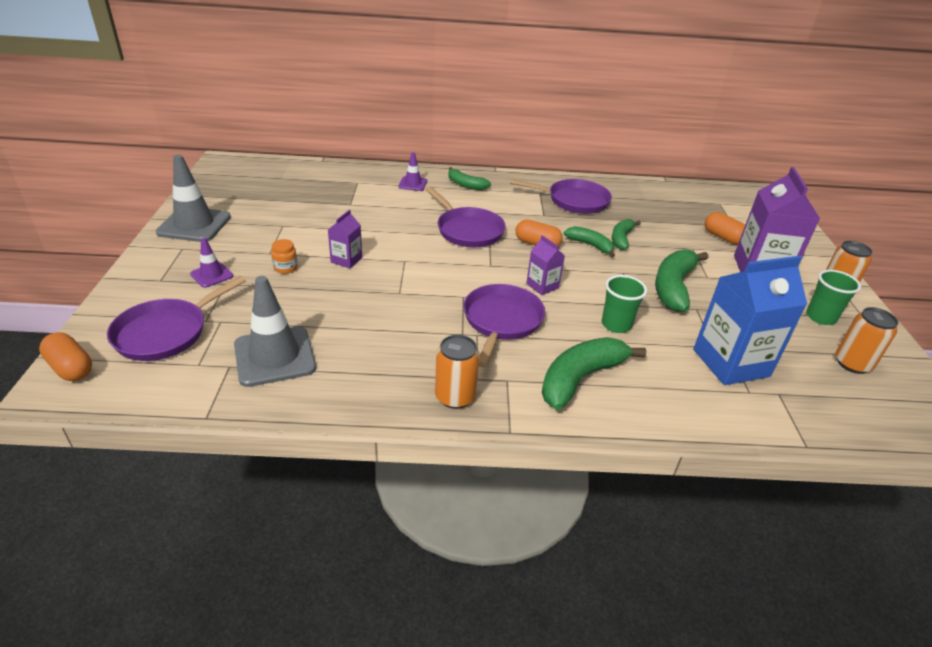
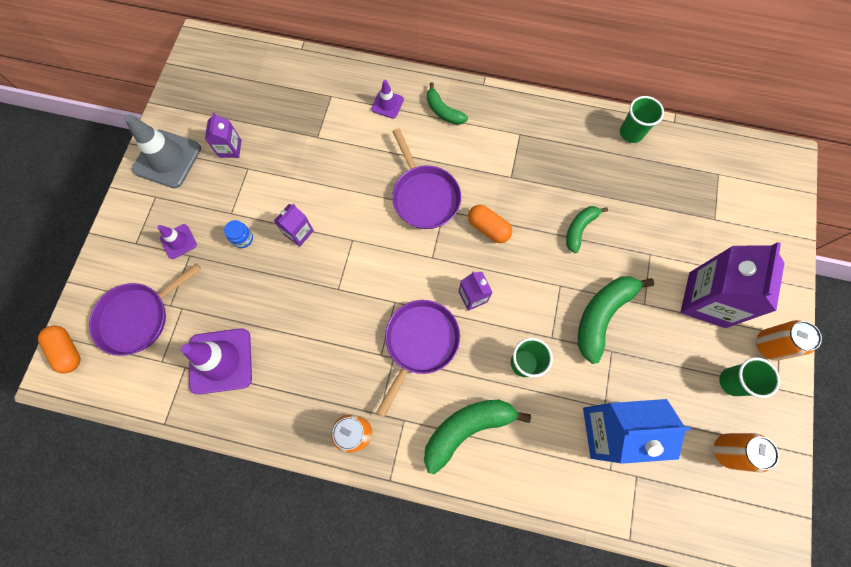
camera: 15 degrees right, 35 degrees up
grey traffic cone [234,276,316,387] -> purple traffic cone [181,328,252,395]
orange jar [271,239,298,274] -> blue jar [224,220,253,248]
purple pan [510,179,612,214] -> none
green banana [564,226,615,257] -> none
orange capsule [705,212,745,245] -> none
none -> purple carton [205,112,241,158]
none -> green cup [620,96,664,143]

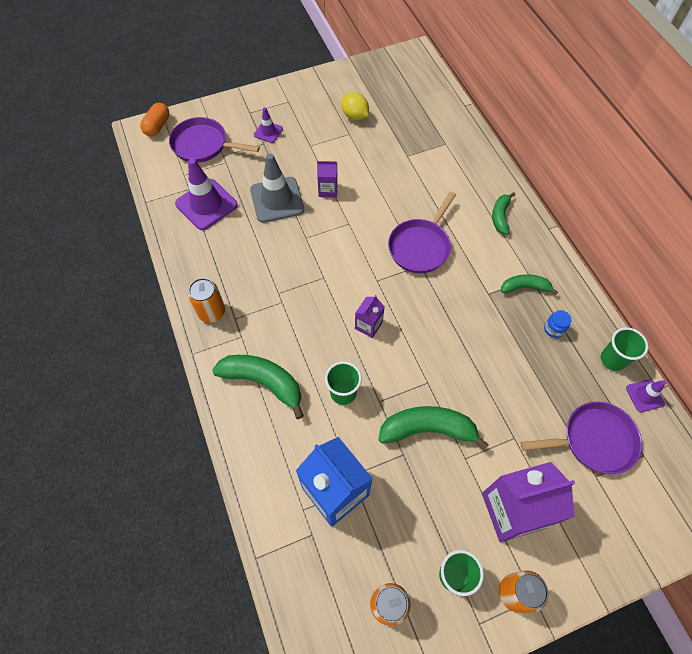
camera: 55 degrees right, 10 degrees down
grey traffic cone [124,114,201,188] -> grey traffic cone moved to [250,153,304,223]
purple carton [205,112,241,158] -> yellow lemon [341,92,369,120]
blue jar [224,220,253,248] -> blue jar moved to [544,310,572,338]
purple traffic cone [371,80,404,118] -> purple traffic cone moved to [626,379,666,412]
purple pan [376,300,460,417] -> purple pan moved to [521,402,642,474]
orange capsule [468,205,512,243] -> none
green banana [566,206,608,253] -> green banana moved to [501,274,558,295]

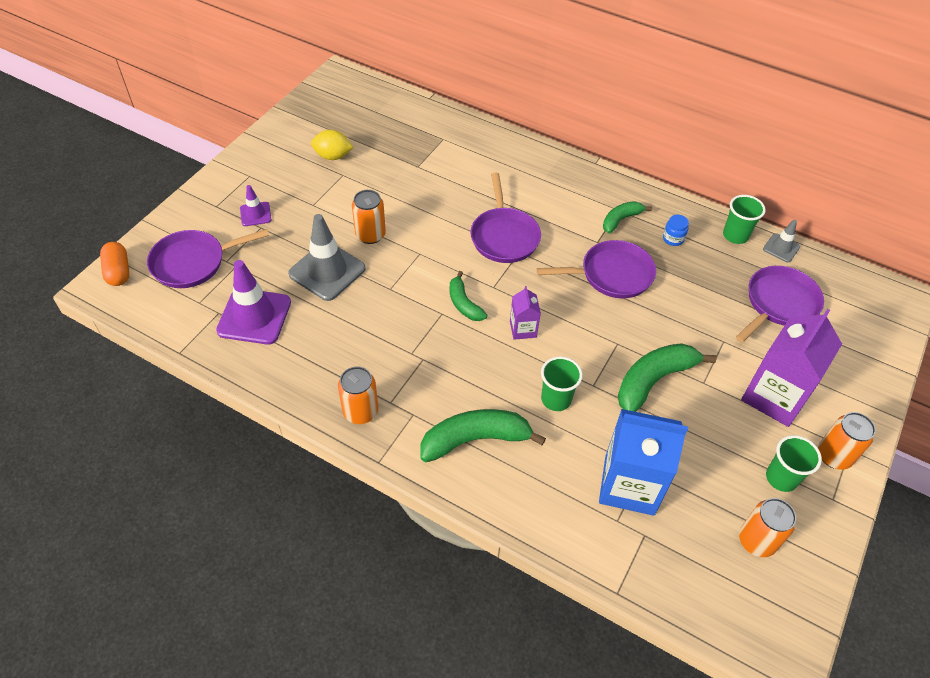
camera: 40 degrees left, 10 degrees down
purple carton [317,161,338,197] -> orange can [352,190,386,244]
green banana [492,192,515,235] -> green banana moved to [450,271,487,321]
purple traffic cone [626,379,666,412] -> grey traffic cone [763,220,800,262]
none -> purple pan [537,240,656,298]

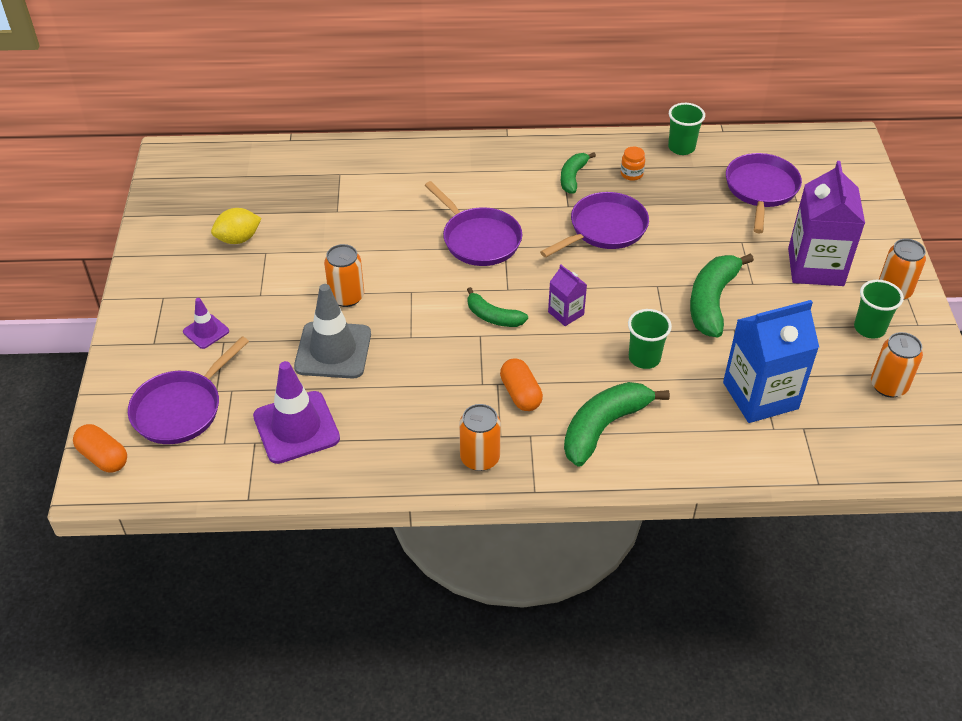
camera: 30 degrees left, 5 degrees down
blue jar [663,214,689,246] -> orange jar [621,147,645,181]
grey traffic cone [763,220,800,262] -> none
none -> orange capsule [500,359,543,411]

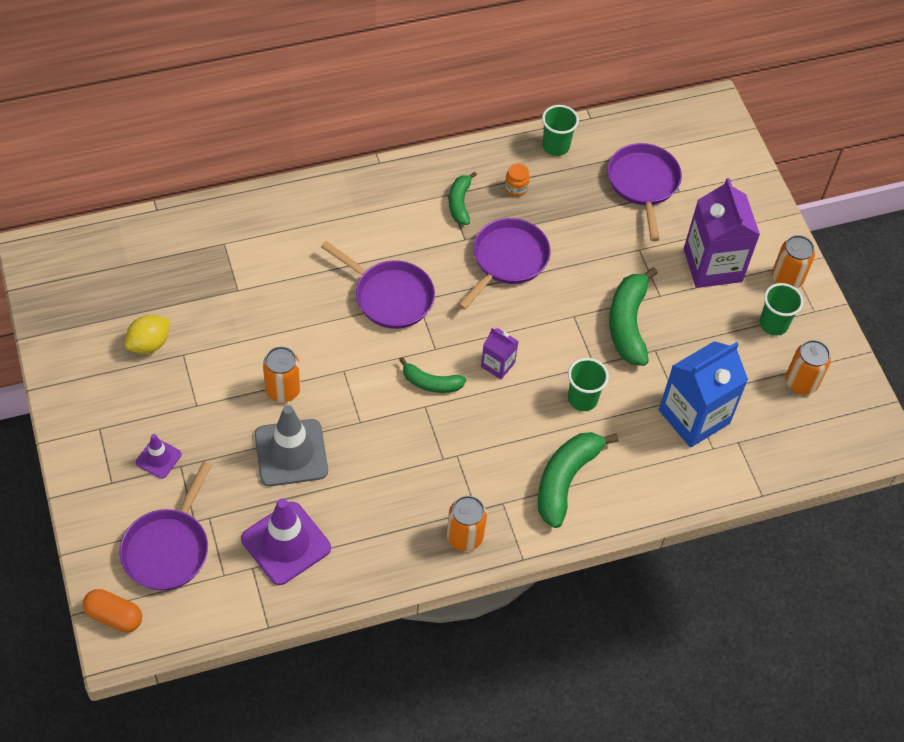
camera: 20 degrees left, 10 degrees up
orange capsule [500,359,543,411] -> none

